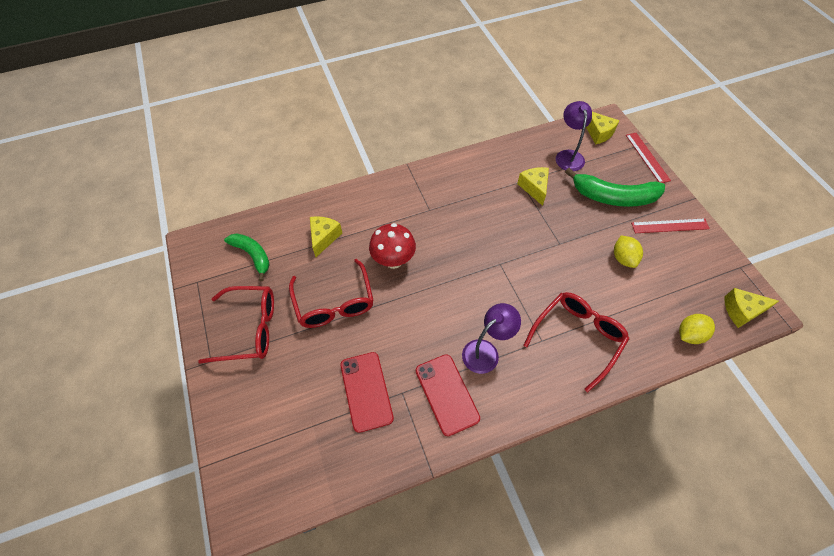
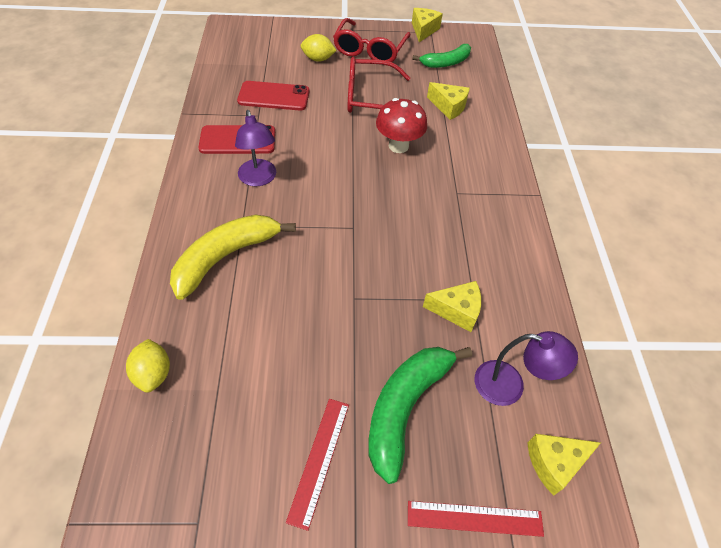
camera: 105 degrees right, 5 degrees down
red glasses [523,292,629,392] -> yellow banana [170,215,296,300]
yellow lemon [614,235,643,268] -> yellow lemon moved to [301,34,337,62]
yellow cheese [725,288,779,328] -> yellow cheese moved to [412,8,443,42]

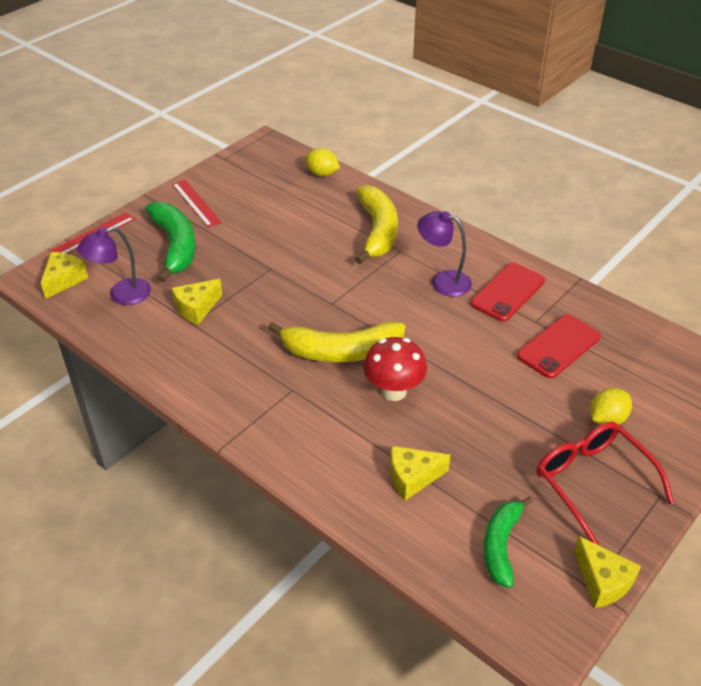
camera: 135 degrees right, 10 degrees down
red glasses [347,57,410,113] -> none
none -> yellow banana [268,321,406,362]

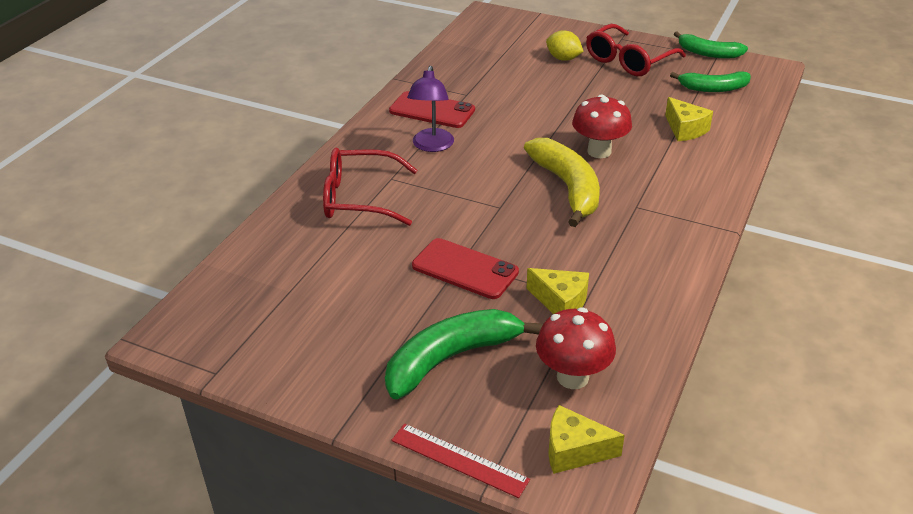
camera: 105 degrees left, 5 degrees down
purple lamp [77,226,151,305] -> red mushroom [536,307,616,389]
red ruler [172,180,222,227] -> none
yellow lemon [305,148,340,177] -> none
yellow banana [355,185,398,264] -> red glasses [323,148,417,226]
red phone [517,314,601,379] -> red phone moved to [412,238,519,299]
yellow cheese [574,536,641,608] -> green banana [674,32,748,58]

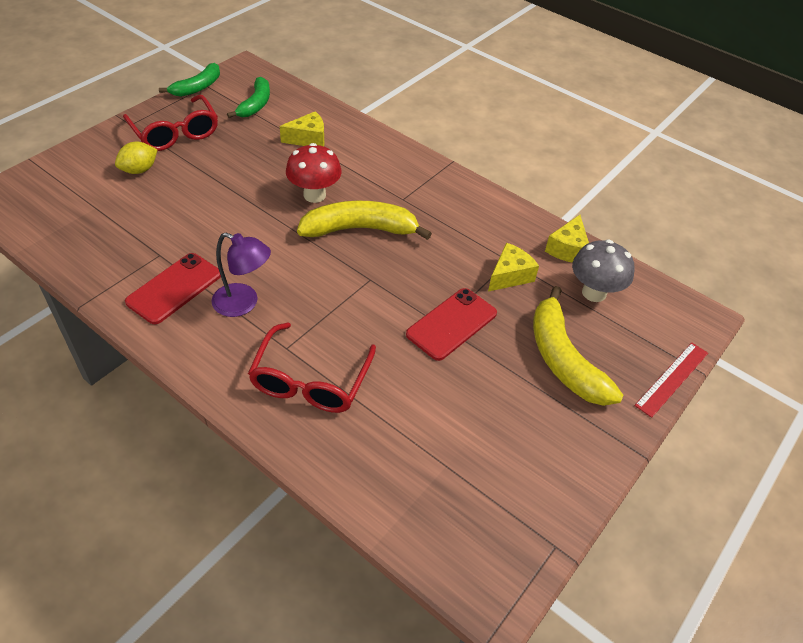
camera: 80 degrees left, 10 degrees up
green banana [385,309,544,399] -> yellow banana [533,286,623,406]
red mushroom [536,307,616,389] -> grey mushroom [572,240,635,302]
yellow cheese [548,405,625,474] -> yellow cheese moved to [545,215,589,263]

